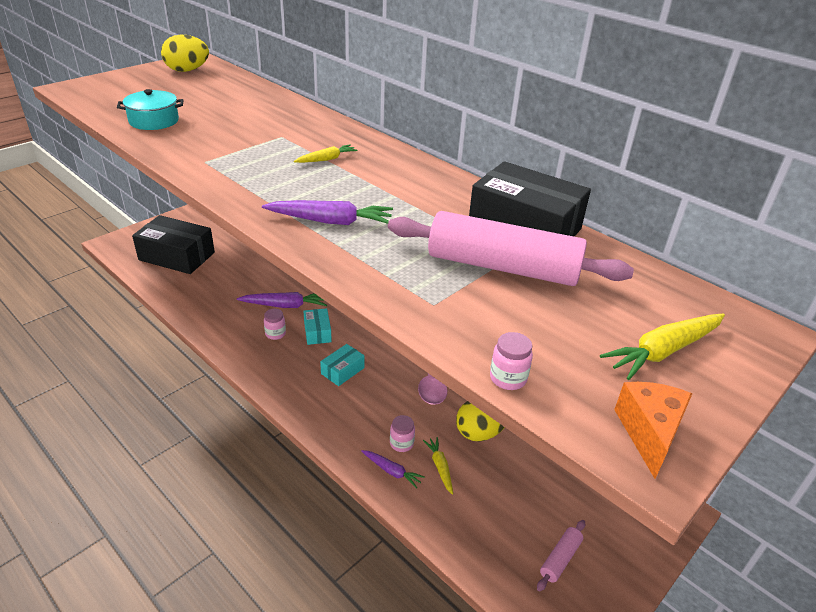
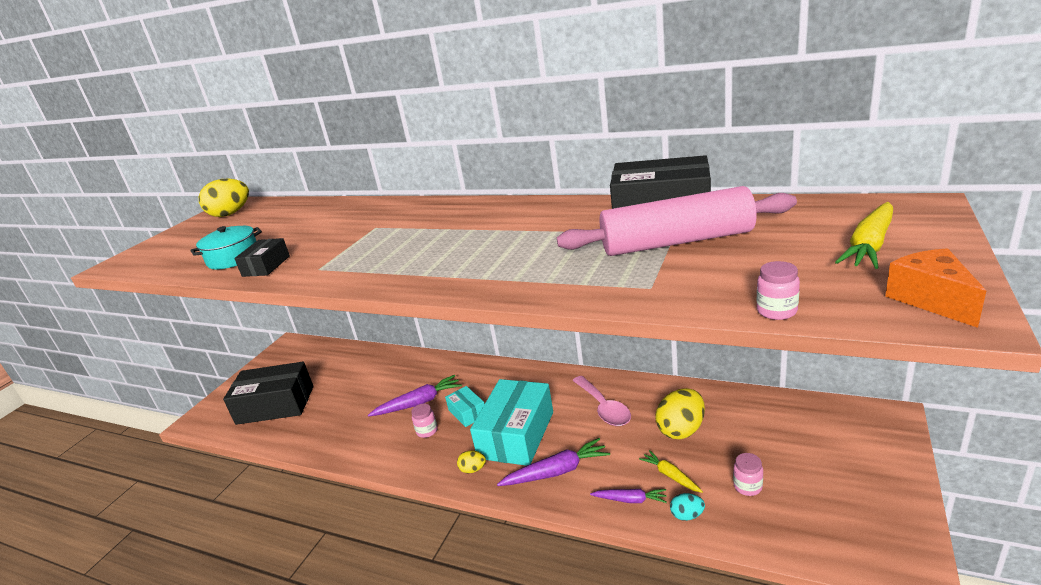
camera: 15 degrees left, 10 degrees down
purple carrot [262,200,393,225] -> purple carrot moved to [497,438,610,486]
yellow carrot [294,144,358,163] -> none
turquoise box [320,344,364,386] -> turquoise box [470,379,553,466], size x2.03
pink jar [390,415,415,452] -> pink jar moved to [733,453,763,496]
pink rolling pin [537,520,585,592] -> none
none -> black box [234,238,290,277]
none -> yellow egg [457,451,486,473]
none -> turquoise egg [670,493,705,521]

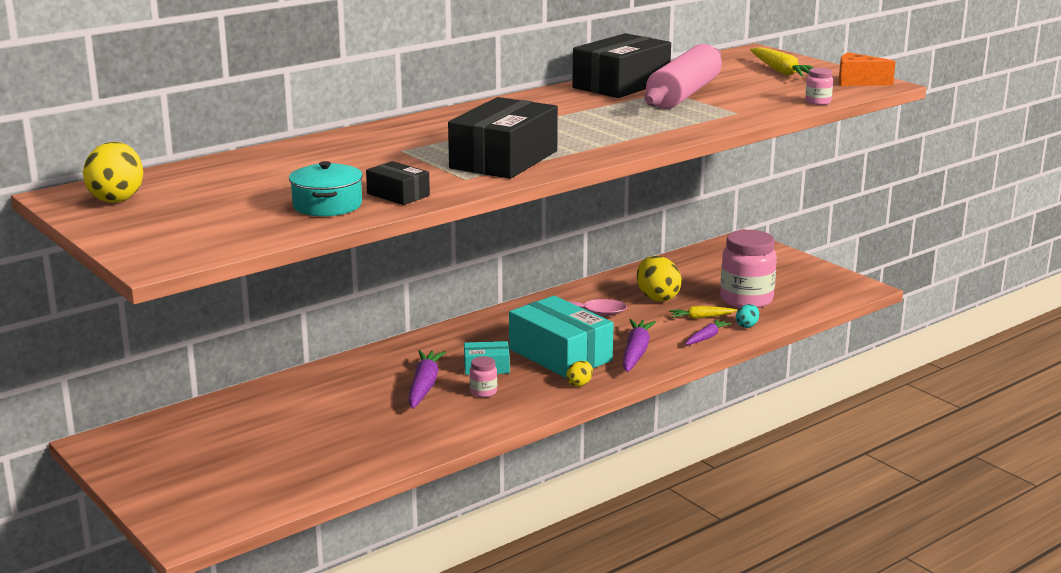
camera: 65 degrees left, 5 degrees down
black box [223,362,314,425] -> black box moved to [448,97,558,179]
pink jar [733,453,763,496] -> pink jar [720,230,777,308], size x2.23

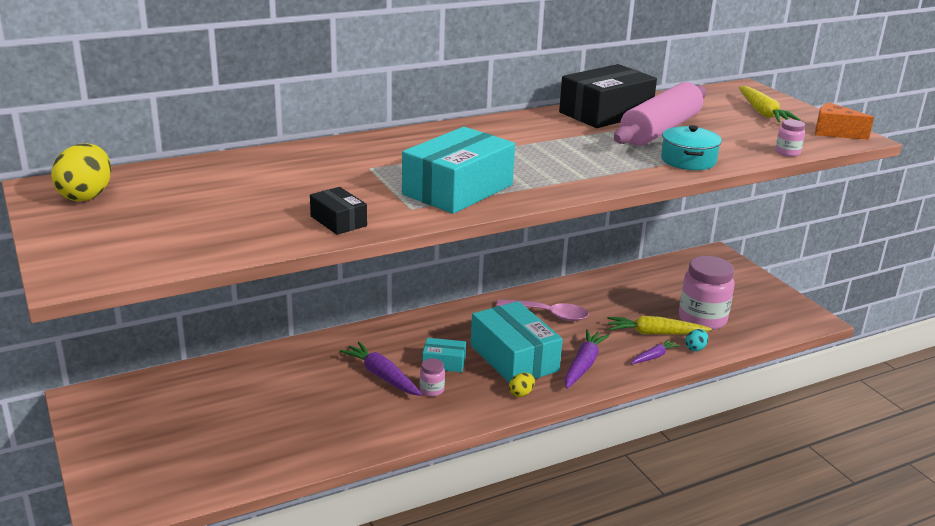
camera: 10 degrees right, 5 degrees up
turquoise pot [289,161,363,216] -> turquoise pot moved to [661,125,722,170]
purple carrot [408,350,446,409] -> purple carrot turned 60 degrees counterclockwise [340,342,422,396]
black box [448,97,558,179] -> turquoise box [402,127,515,214]
yellow egg [637,256,682,301] -> none
yellow carrot [669,306,737,319] -> yellow carrot [607,316,712,335], size x1.65

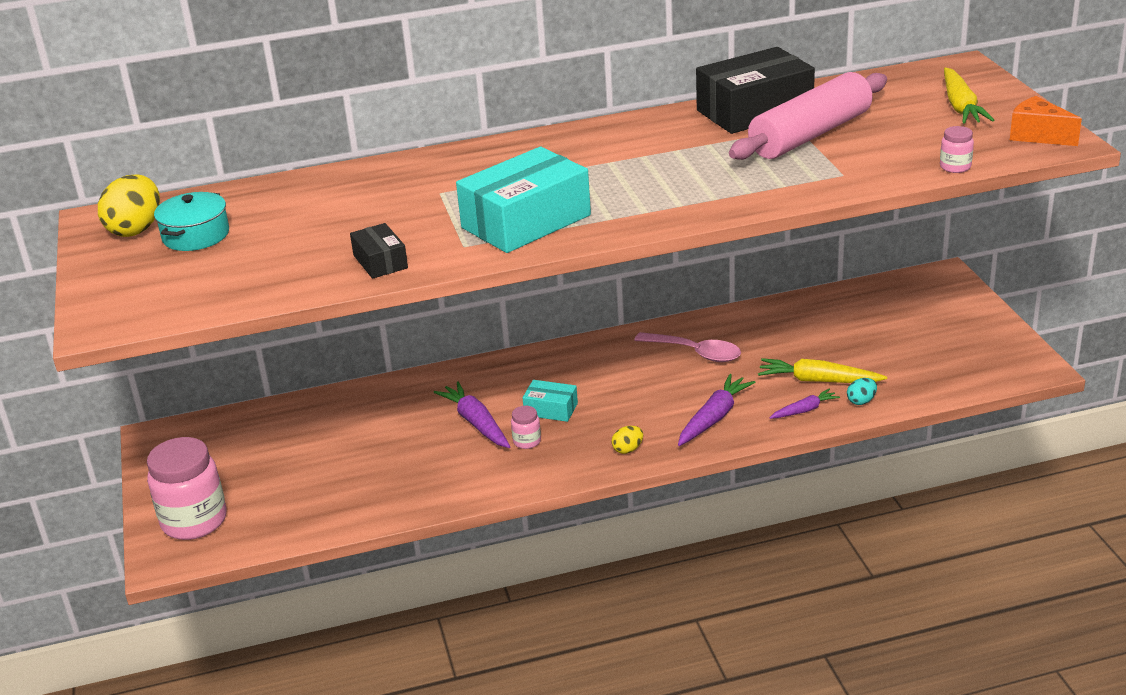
camera: 15 degrees right, 5 degrees up
turquoise box [471,301,563,383] -> none
turquoise pot [661,125,722,170] -> turquoise pot moved to [154,192,229,251]
pink jar [679,256,735,330] -> pink jar moved to [147,437,227,540]

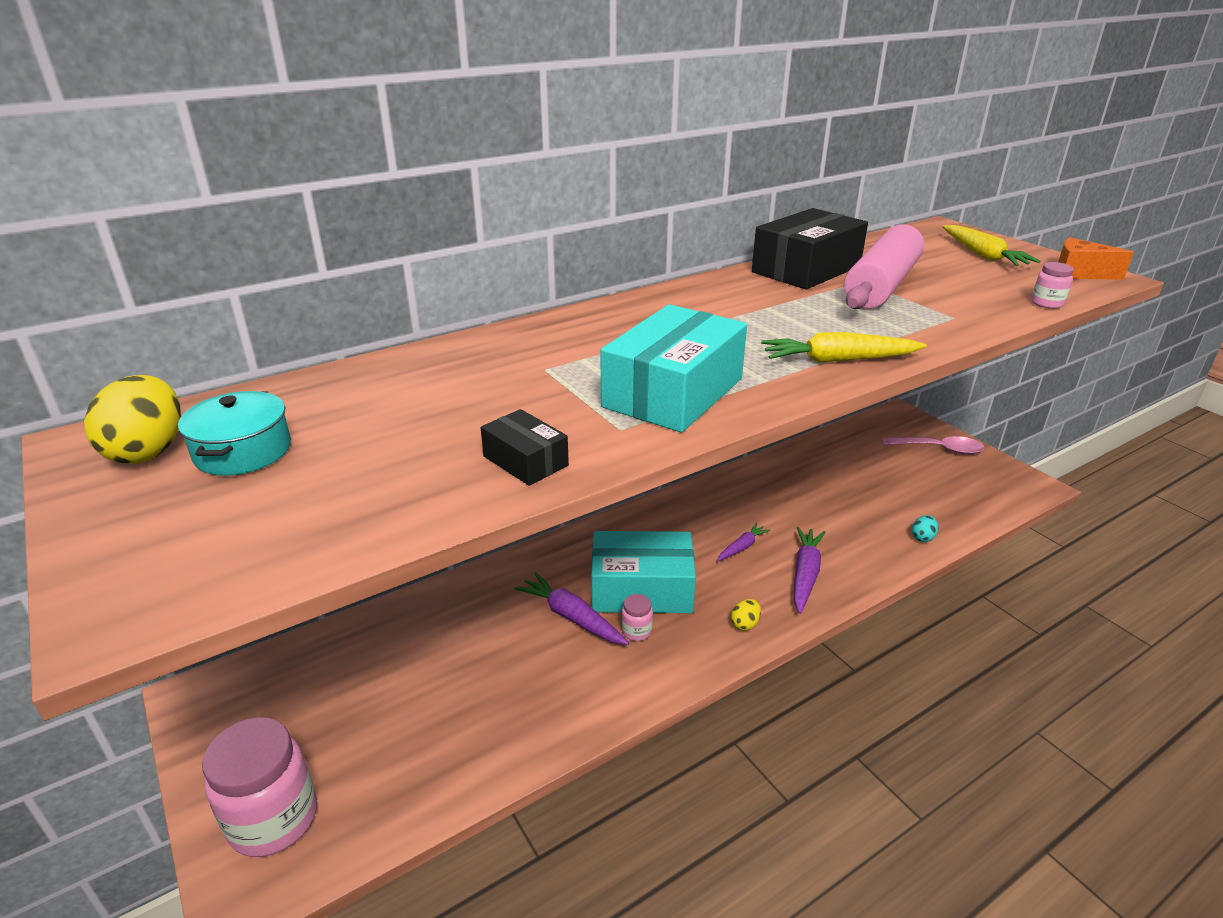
camera: 20 degrees left, 0 degrees up
turquoise box [523,380,578,422] -> turquoise box [591,531,696,613], size x2.03
pink spoon [634,332,741,362] -> pink spoon moved to [882,436,985,455]
yellow carrot [758,358,887,383] -> yellow carrot moved to [761,332,927,363]
purple carrot [770,388,840,419] -> purple carrot moved to [717,523,770,561]

